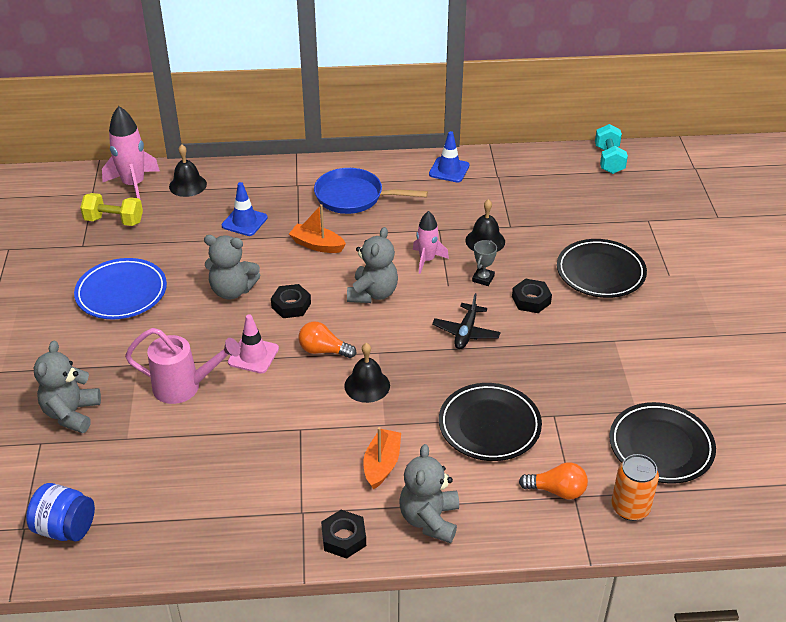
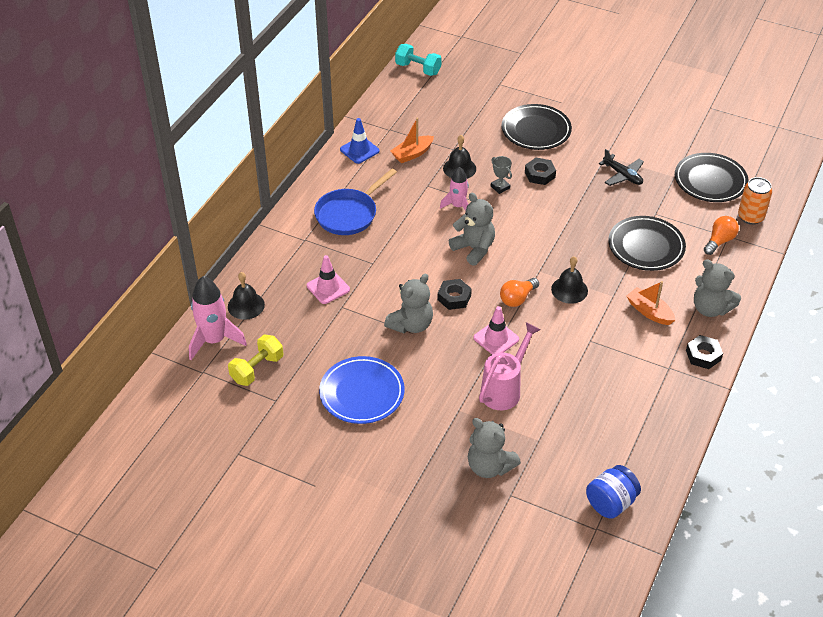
camera: 60 degrees left, 5 degrees up
blue traffic cone [222,182,268,236] -> pink traffic cone [307,255,350,304]
orange boat [289,204,346,253] -> orange boat moved to [391,117,434,163]
black plane [432,293,500,349] -> black plane moved to [599,149,644,186]

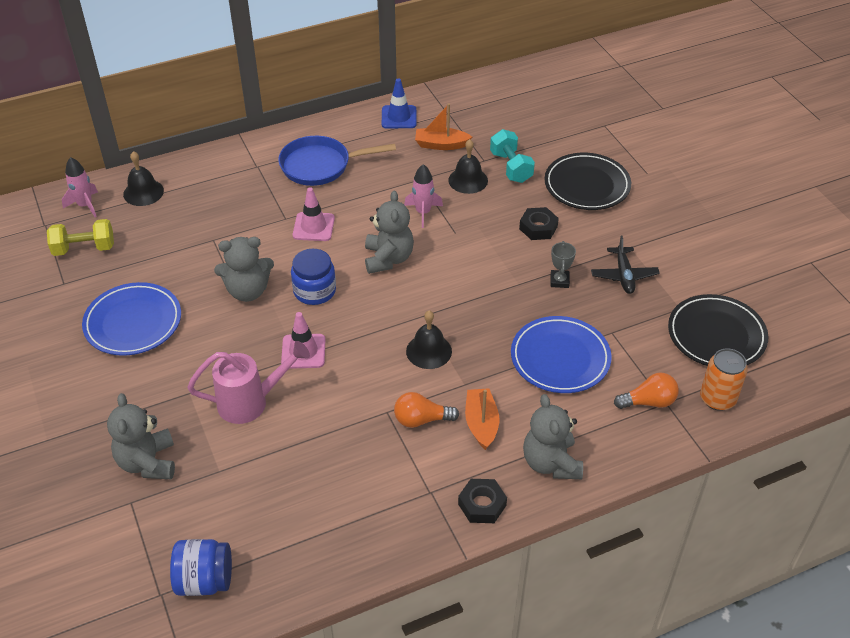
camera: 40 degrees right, 0 degrees up
pink rocket [189,276,247,360] -> pink rocket [62,157,98,217], size x0.62
pink traffic cone [307,255,350,304] -> pink traffic cone moved to [293,187,335,241]
turquoise dumbbell [395,44,442,76] -> turquoise dumbbell moved to [490,129,535,183]
black nut [438,279,472,310] -> blue jar [291,249,336,305]
grey trophy [491,156,512,194] -> grey trophy moved to [551,241,576,288]
orange light bulb [500,278,539,307] -> orange light bulb moved to [394,392,459,428]
black plate [608,216,686,271] -> blue plate [511,316,612,393]

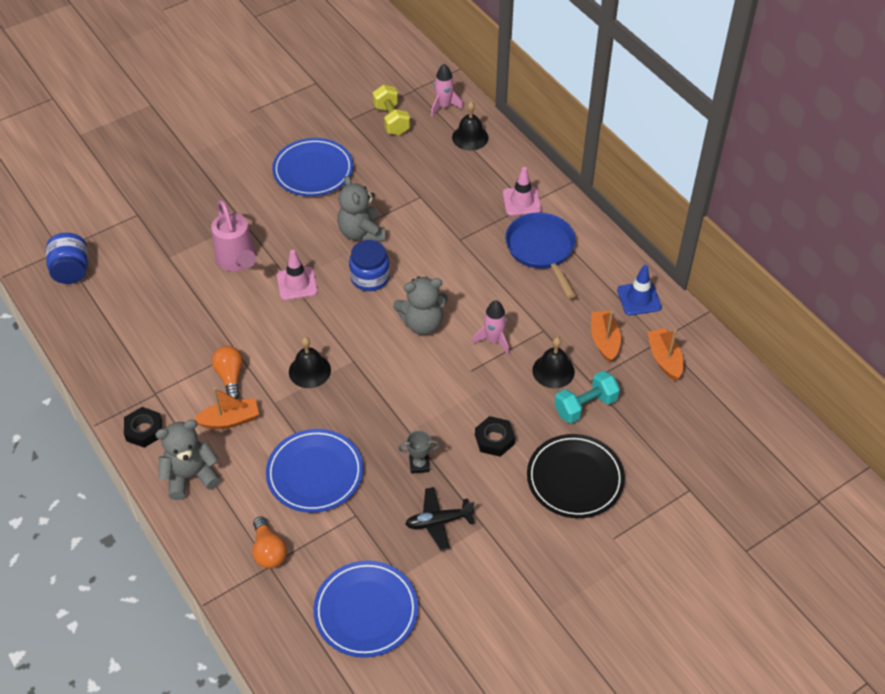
camera: 80 degrees right, 5 degrees up
grey teddy bear [107,393,175,479] -> none
pink traffic cone [293,187,335,241] -> pink traffic cone moved to [503,167,542,216]
black plate [668,294,768,366] -> blue plate [313,561,418,658]
orange can [700,348,748,411] -> none
none -> orange boat [647,328,683,381]

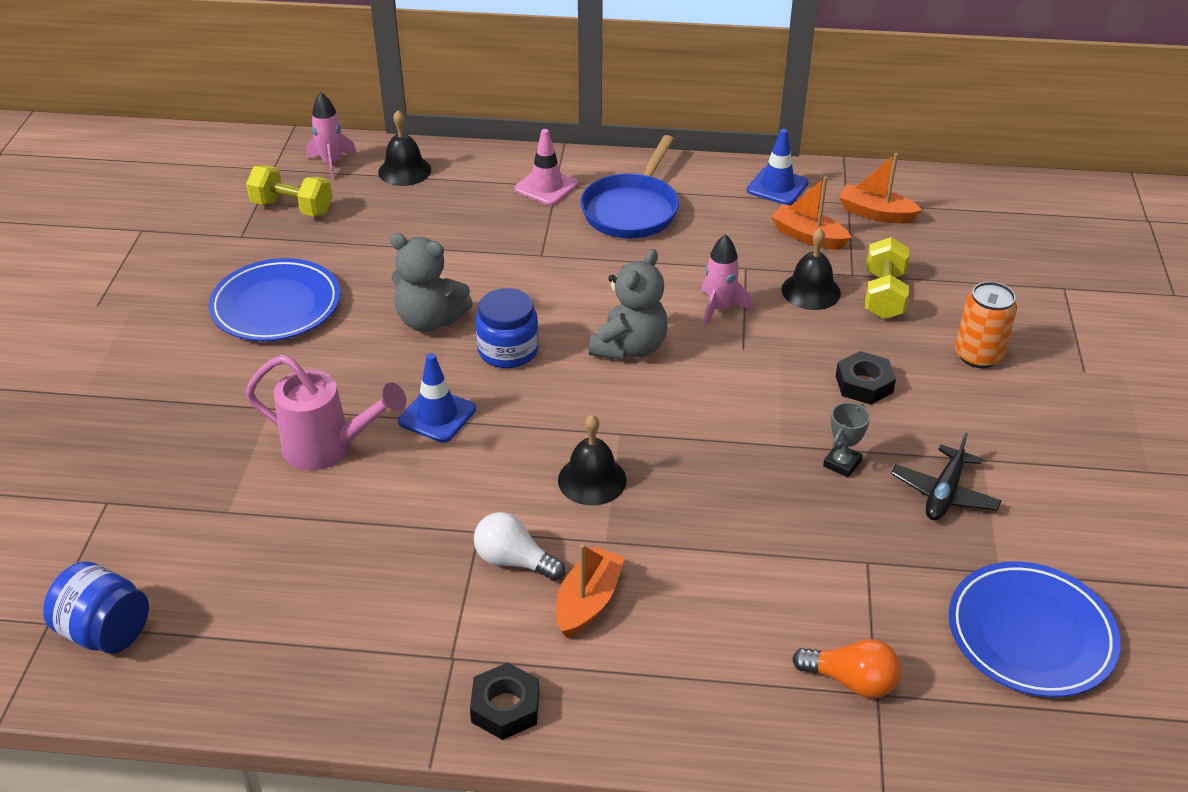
camera: 50 degrees left, 10 degrees down
grey teddy bear [155,419,221,500] -> none
orange light bulb [212,346,243,399] -> white light bulb [474,512,565,581]
blue plate [266,429,363,513] -> none
pink traffic cone [277,250,318,300] -> blue traffic cone [398,353,476,443]
blue pan [505,212,576,298] -> blue pan turned 90 degrees counterclockwise [580,135,679,238]
black plate [527,434,625,518] -> orange can [955,281,1017,368]
turquoise dumbbell [554,371,620,423] -> yellow dumbbell [865,237,909,319]

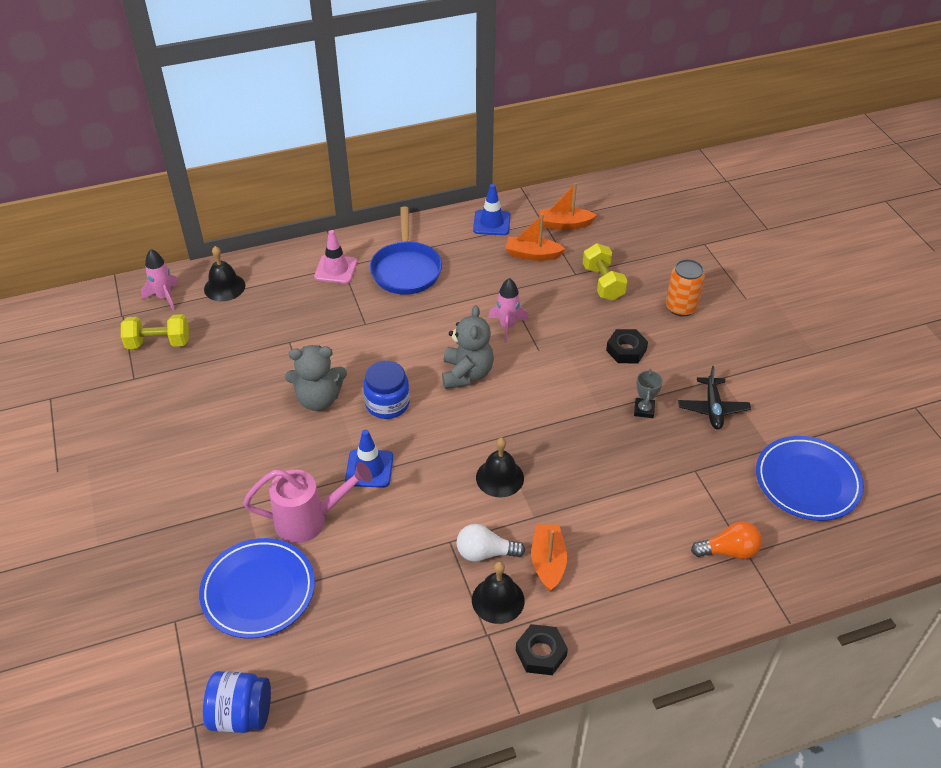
camera: 25 degrees left, 5 degrees up
blue plate [208,258,341,341] -> blue plate moved to [199,538,315,639]
black bell [781,228,841,310] -> black bell moved to [472,561,525,624]

